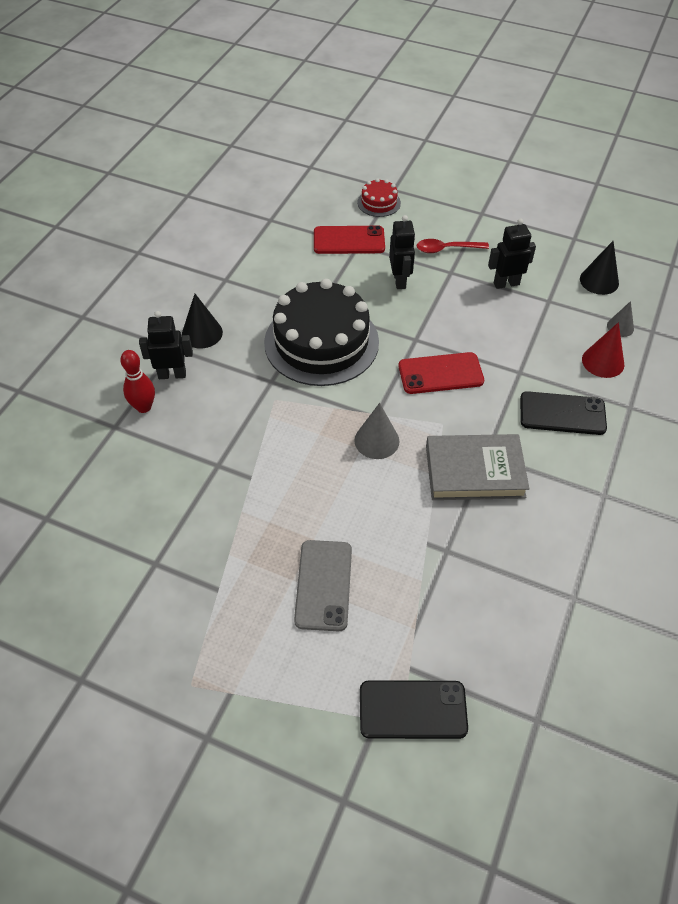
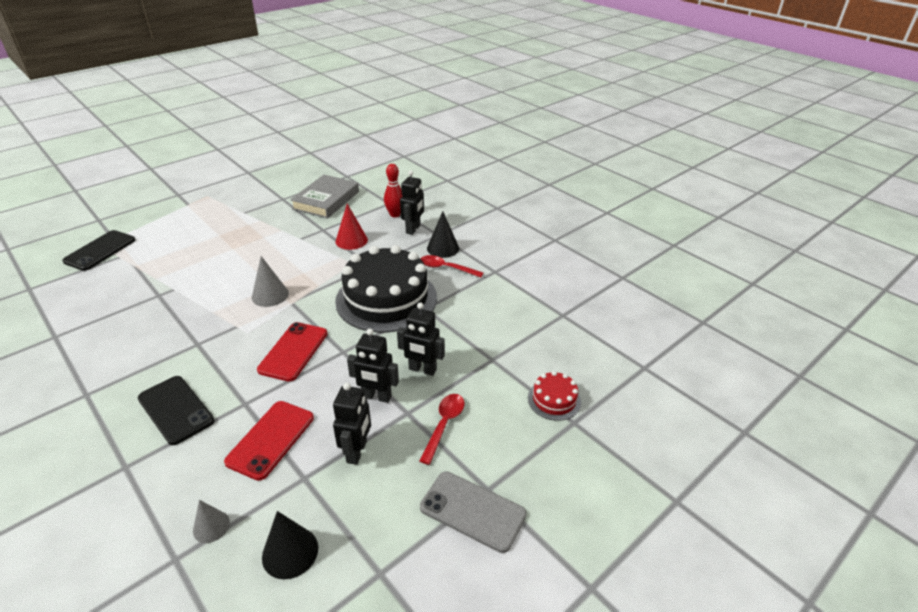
camera: 115 degrees right, 15 degrees down
grey phone [294,540,352,631] -> grey phone moved to [420,471,527,553]
red phone [314,225,385,254] -> red phone moved to [224,401,314,481]
grey book [426,434,529,500] -> grey book moved to [290,175,359,218]
black phone [520,391,607,435] -> black phone turned 75 degrees counterclockwise [138,376,215,445]
red cone [582,322,624,378] -> red cone moved to [336,204,368,250]
none -> black robot [347,328,399,403]
none -> red spoon [421,255,484,277]

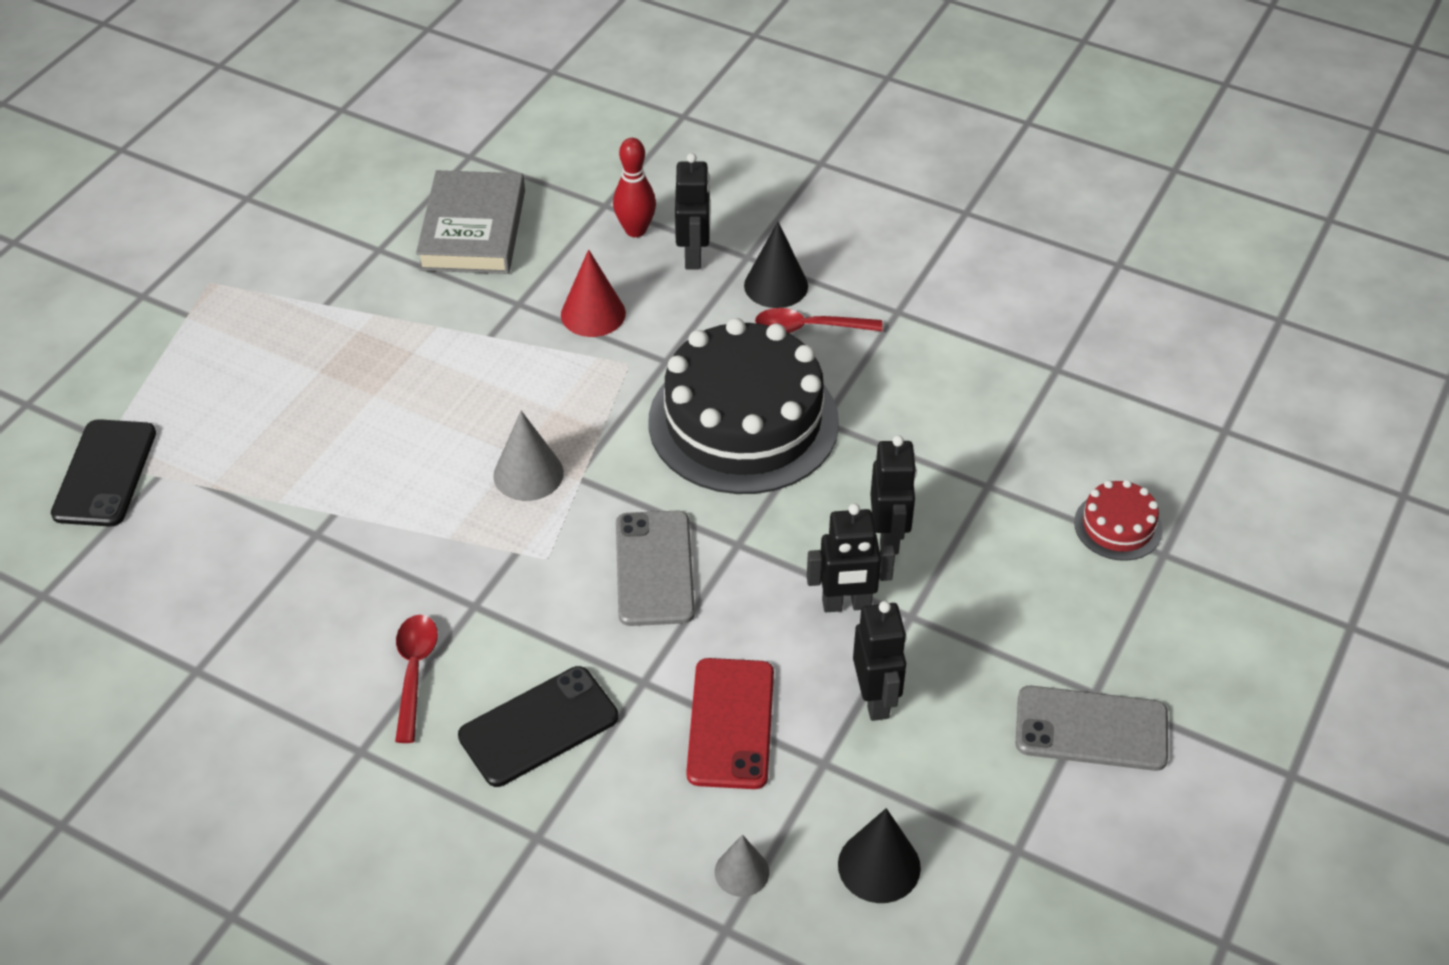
camera: 20 degrees left, 10 degrees up
black phone [138,376,215,445] -> black phone turned 60 degrees counterclockwise [458,666,619,787]
red phone [257,322,327,382] -> grey phone [616,511,695,626]
black robot [397,302,445,376] -> black robot turned 90 degrees counterclockwise [870,435,917,554]
red spoon [419,394,464,465] -> red spoon moved to [395,615,438,743]

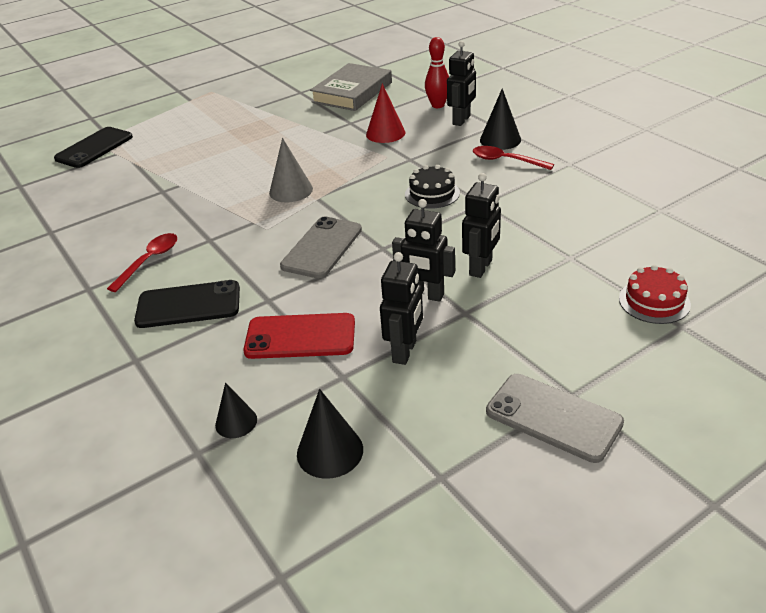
camera: 30 degrees right, 10 degrees down
black cake [649,318,839,494] -> black cake [405,165,460,209], size x0.44
red phone [686,658,774,789] -> red phone turned 60 degrees clockwise [243,313,355,359]
grey cone [715,835,769,897] -> black cone [215,383,257,438]

